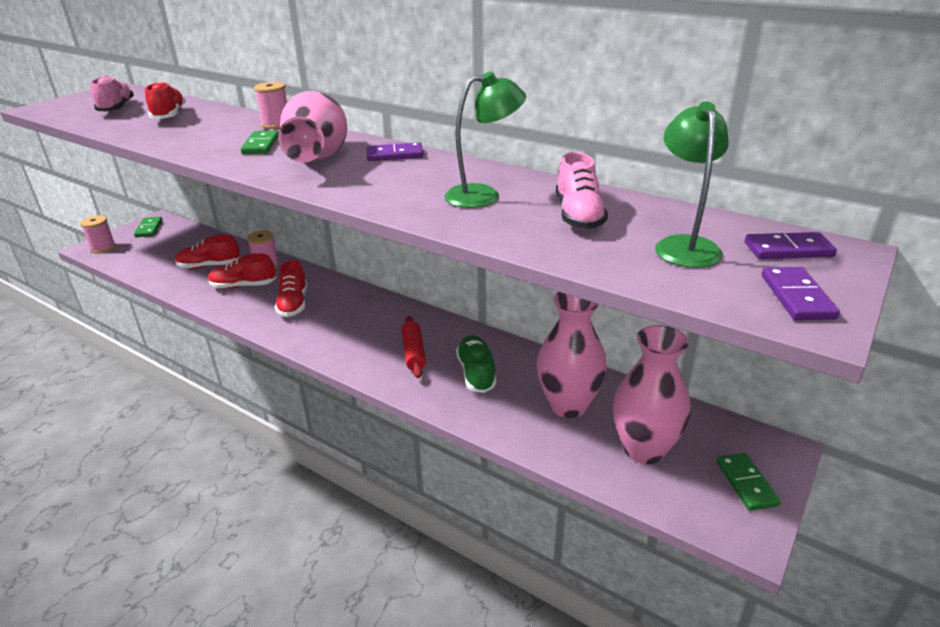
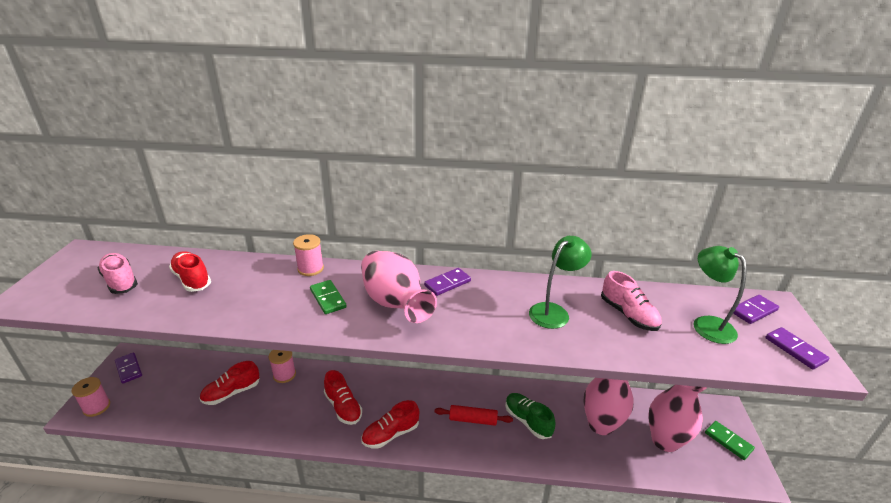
camera: 30 degrees left, 0 degrees up
green domino [134,217,163,237] -> purple domino [115,352,142,384]
red shoe [208,253,276,289] -> red shoe moved to [361,400,419,449]
red rolling pin [401,316,426,378] -> red rolling pin turned 45 degrees counterclockwise [435,405,513,426]

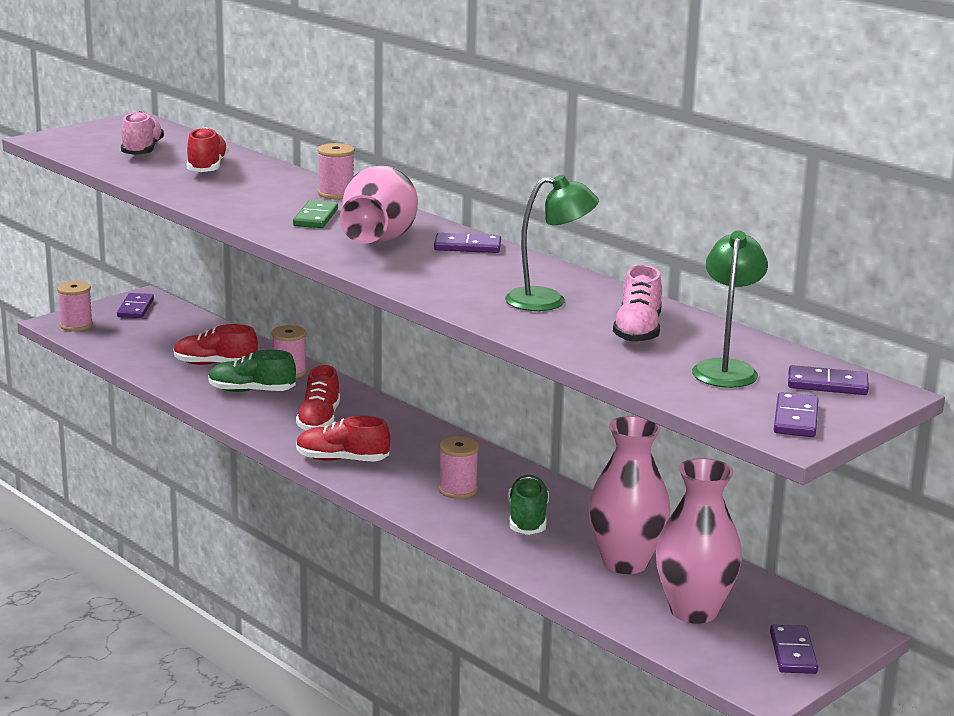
camera: 40 degrees right, 10 degrees down
red rolling pin [435,405,513,426] -> pink spool [439,436,479,499]
green domino [705,421,755,460] -> purple domino [770,625,818,674]
none -> green shoe [208,350,296,392]

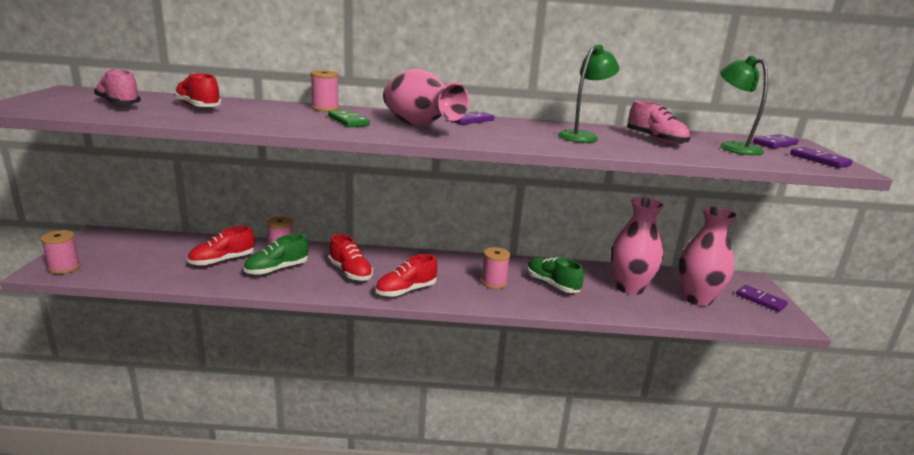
camera: 45 degrees left, 0 degrees up
purple domino [117,293,154,318] -> none

